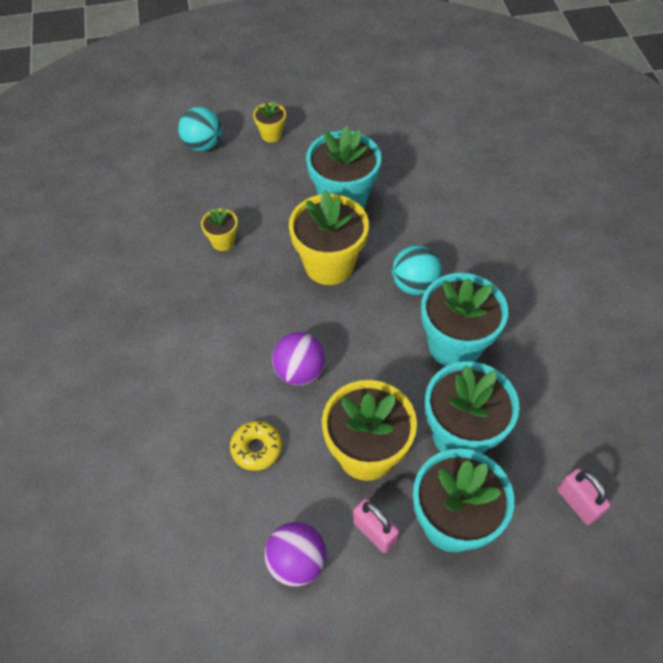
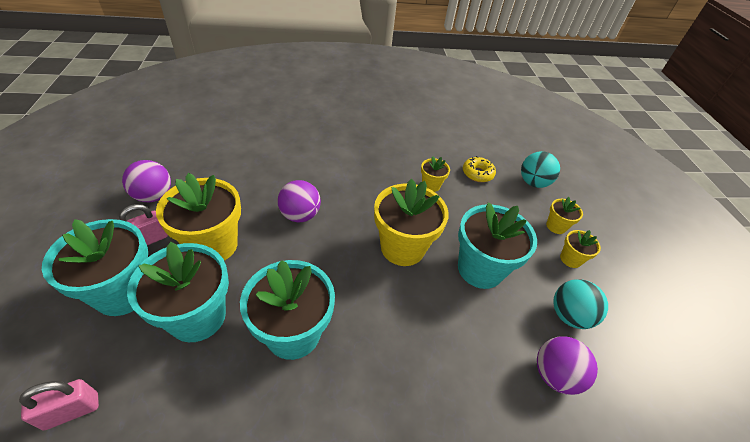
camera: 90 degrees right, 10 degrees down
yellow donut [230,421,282,471] -> yellow donut moved to [463,156,496,182]
turquoise ball [392,245,442,295] -> turquoise ball moved to [553,279,608,329]
none -> purple ball [537,336,598,395]
none -> yellow flower pot [560,230,601,268]

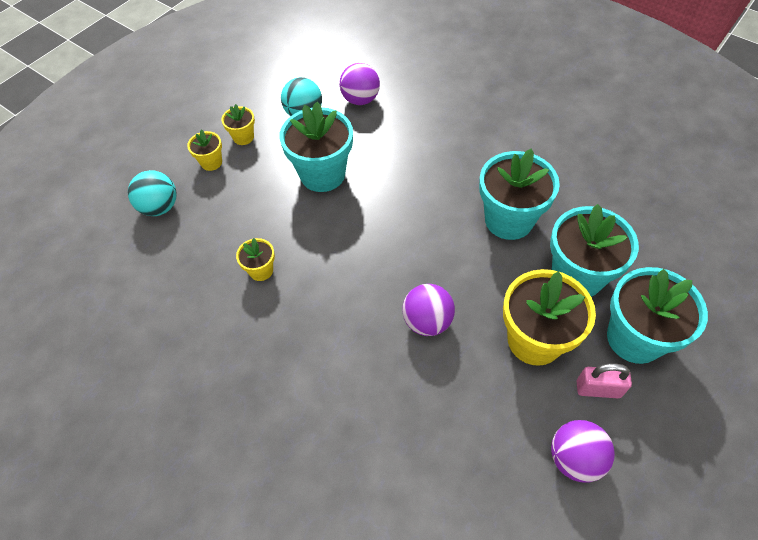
camera: 130 degrees left, 10 degrees up
pink padlock [19,379,99,430] -> none
yellow flower pot [374,179,449,266] -> none
yellow donut [463,156,496,182] -> none

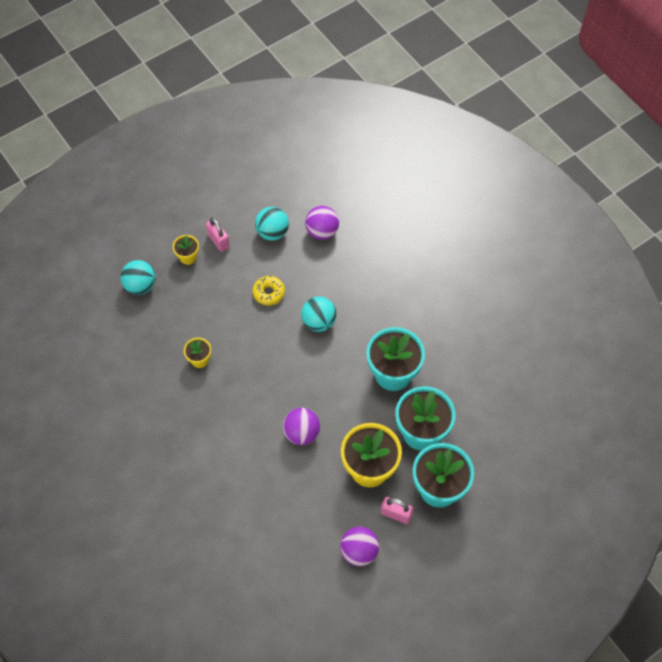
camera: 15 degrees right, 5 degrees up
yellow flower pot [221,104,255,145] -> pink padlock [206,217,230,252]
turquoise flower pot [279,102,353,192] -> yellow donut [253,276,285,305]
none -> turquoise ball [301,296,337,332]

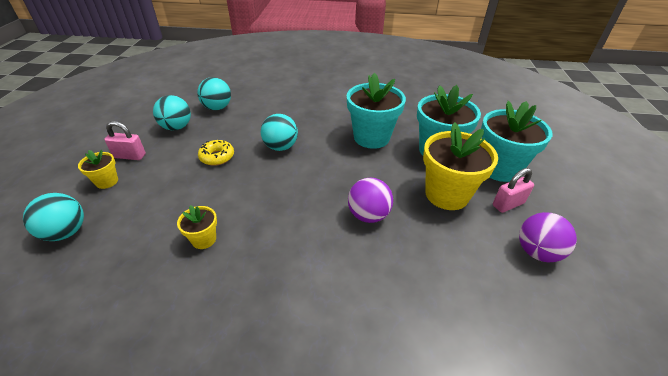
camera: 50 degrees left, 20 degrees down
purple ball [305,206,339,240] -> turquoise ball [197,77,231,110]

